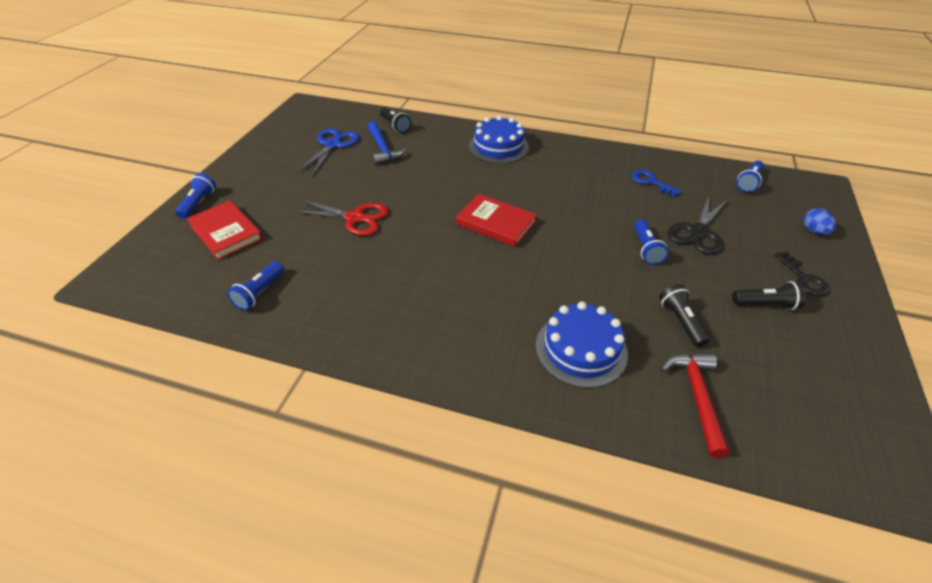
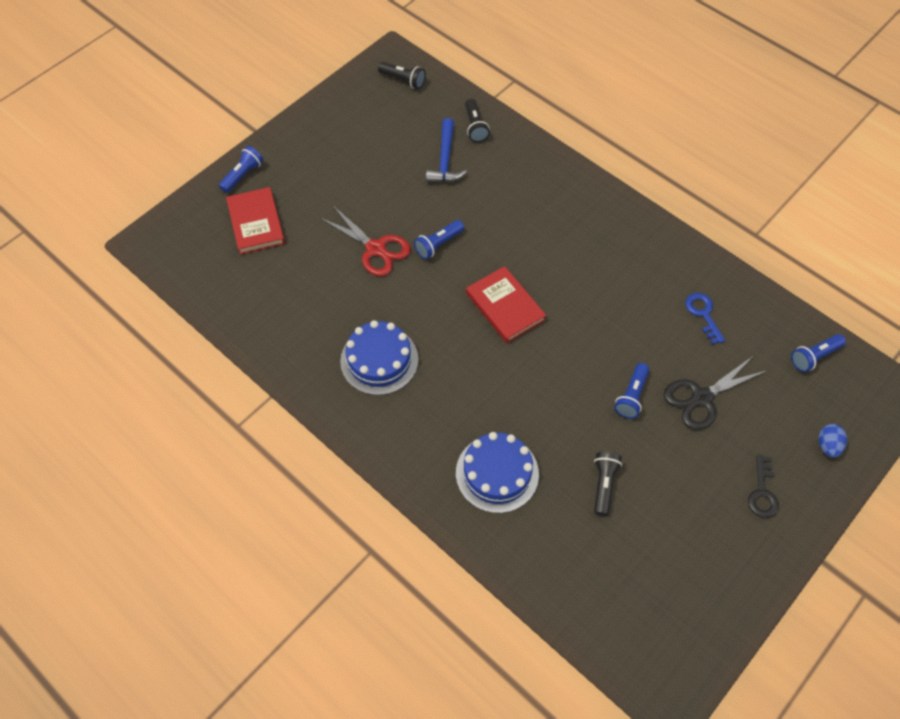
camera: 25 degrees right, 15 degrees up
blue flashlight [227,261,284,311] -> blue flashlight moved to [414,220,464,259]
blue scissors [297,128,359,176] -> none
blue cake [469,115,529,164] -> blue cake moved to [340,320,418,395]
red hammer [661,353,730,458] -> none
black flashlight [732,281,807,310] -> black flashlight moved to [378,62,426,89]

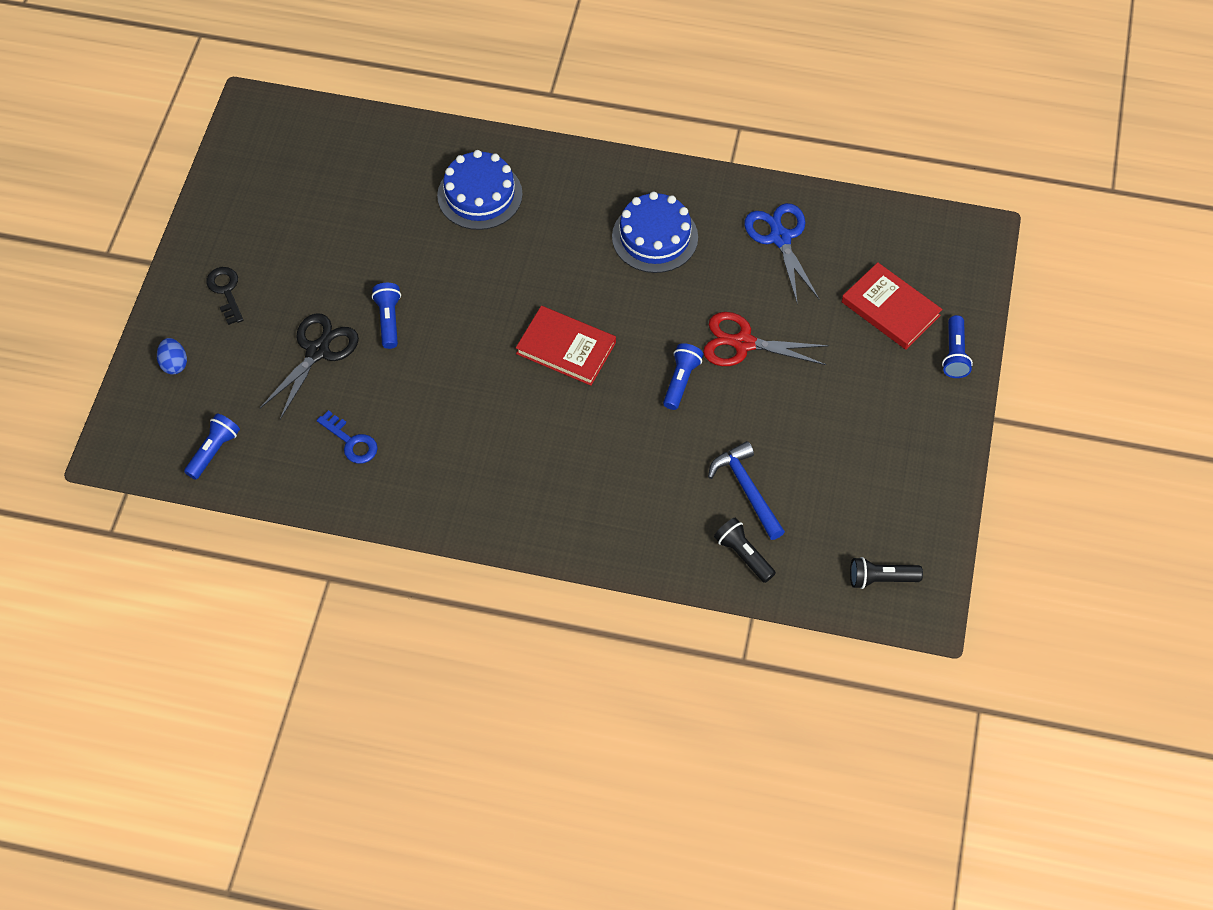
camera: 150 degrees right, 0 degrees up
black flashlight [594,452,622,516] -> none
none -> blue scissors [744,203,819,302]

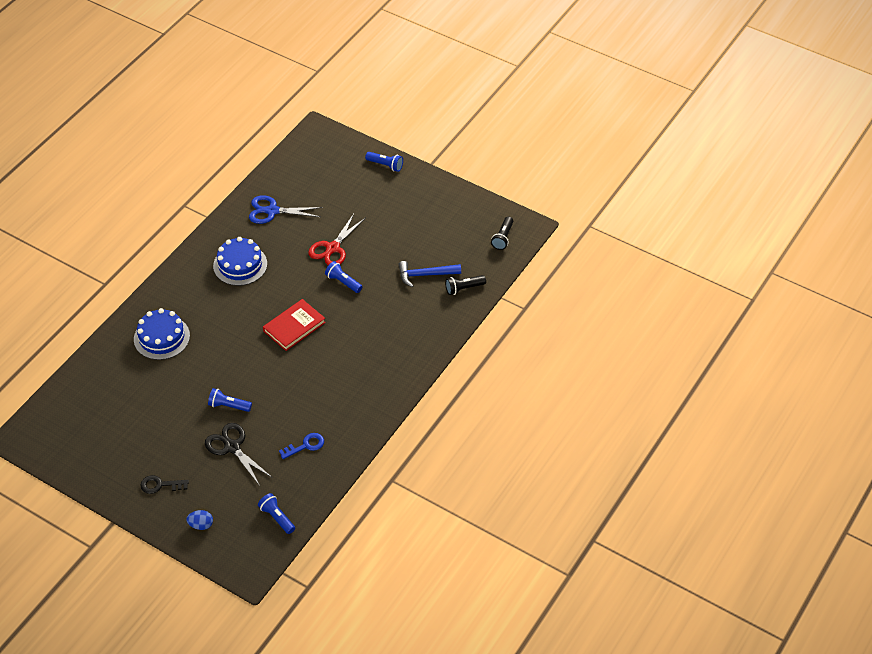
camera: 70 degrees left, 10 degrees down
red book [841,262,942,350] -> none

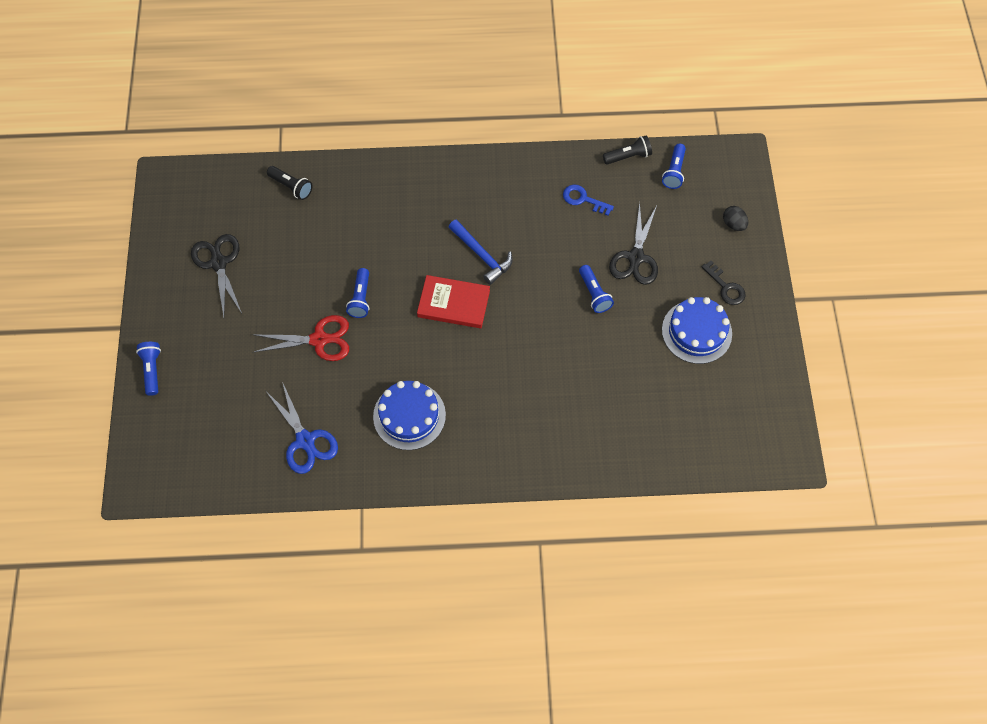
camera: 125 degrees left, 15 degrees up
blue cake [134,308,190,360] -> blue cake moved to [662,297,732,364]
blue egg [186,510,213,530] -> black egg [723,206,748,231]
blue hammer [398,261,461,287] -> blue hammer moved to [449,219,513,285]
black flashlight [491,217,513,250] -> black flashlight moved to [603,136,652,165]
none -> black scissors [191,234,242,317]

